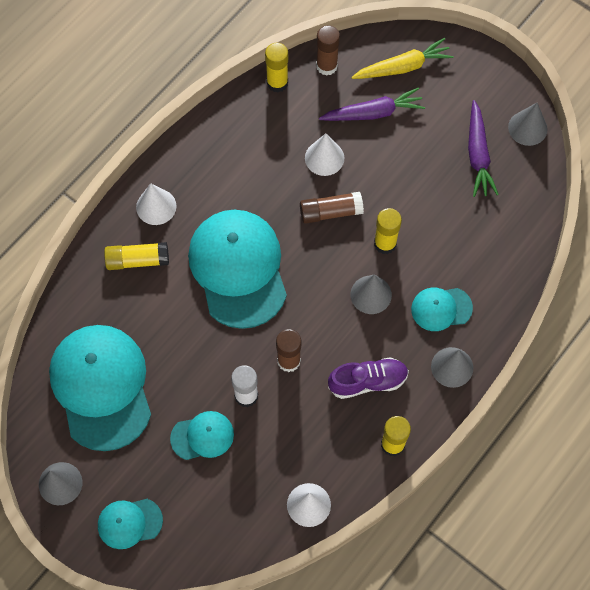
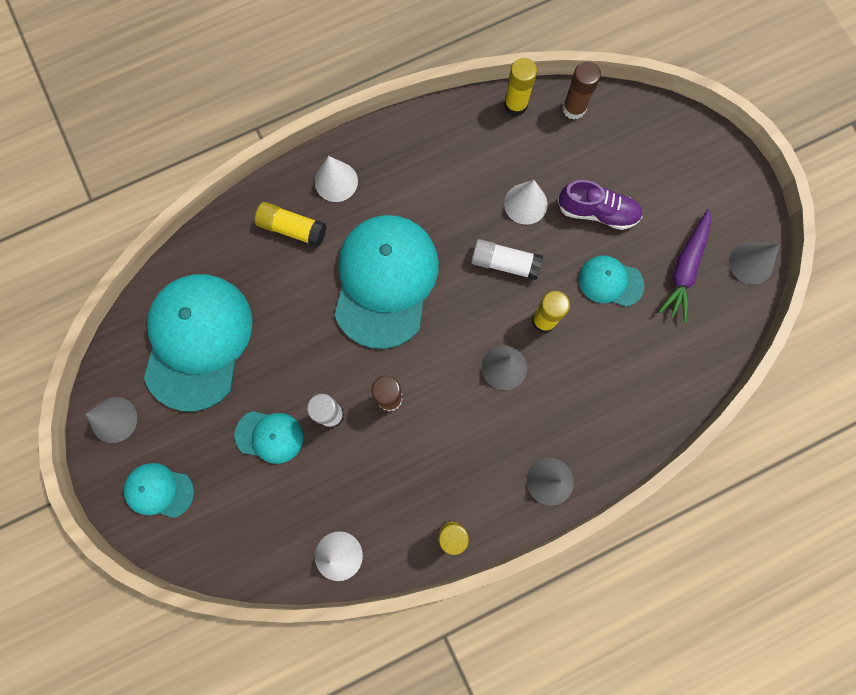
camera: 25 degrees right, 10 degrees up
brown glue stick [300,192,364,224] -> white glue stick [471,239,543,280]
purple carrot [319,87,425,121] -> none
purple shoe [328,357,409,399] -> purple shoe moved to [558,180,642,230]
yellow carrot [351,38,454,79] -> none
turquoise cap [411,288,473,331] -> turquoise cap moved to [578,255,645,307]

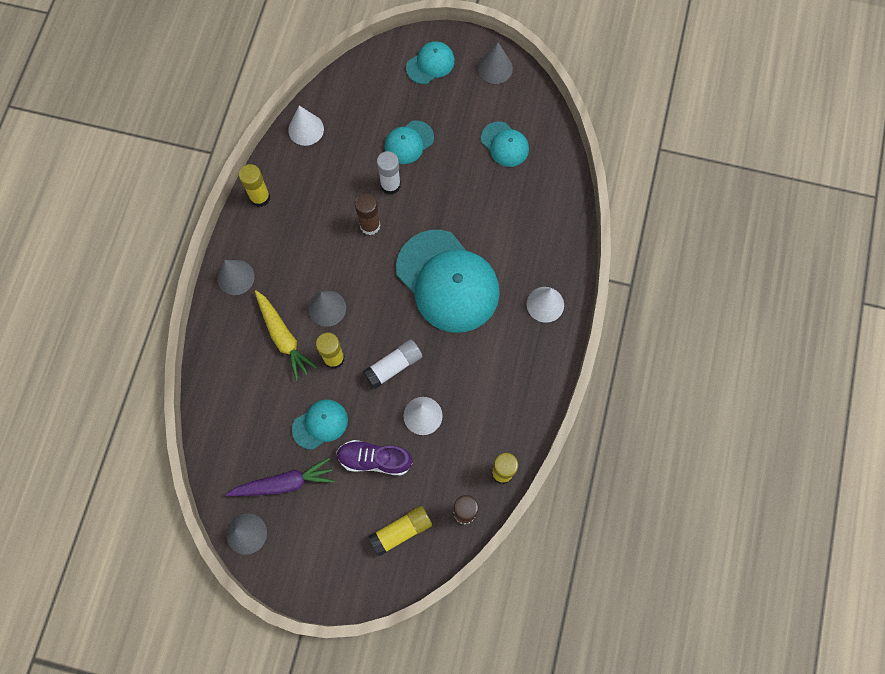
camera: 130 degrees right, 5 degrees down
turquoise cap [144,274,253,411] -> turquoise cap [481,121,529,167], size x0.48
yellow glue stick [255,202,326,247] -> yellow glue stick moved to [368,506,432,557]
purple shoe [558,180,642,230] -> purple shoe turned 45 degrees clockwise [337,440,413,476]
purple carrot [659,209,711,322] -> purple carrot turned 105 degrees clockwise [225,458,335,496]
none -> yellow carrot [255,290,318,381]

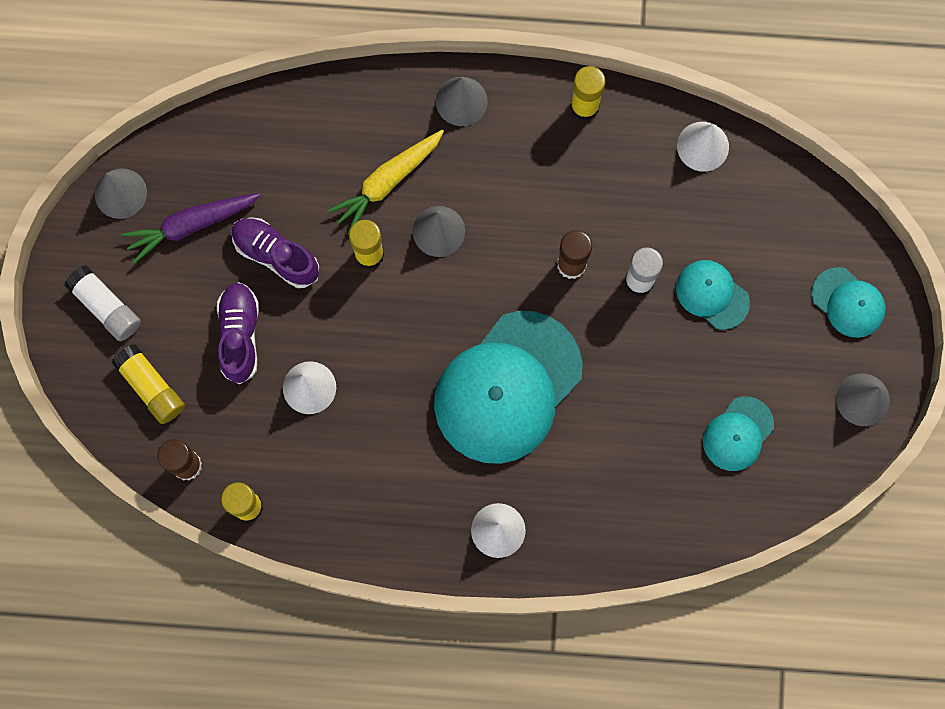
camera: 80 degrees right, 5 degrees up
purple carrot [225,458,335,496] -> purple carrot turned 90 degrees clockwise [121,193,261,264]
turquoise cap [292,399,348,450] -> purple shoe [232,217,319,288]
white glue stick [363,339,423,389] -> white glue stick moved to [64,265,141,341]

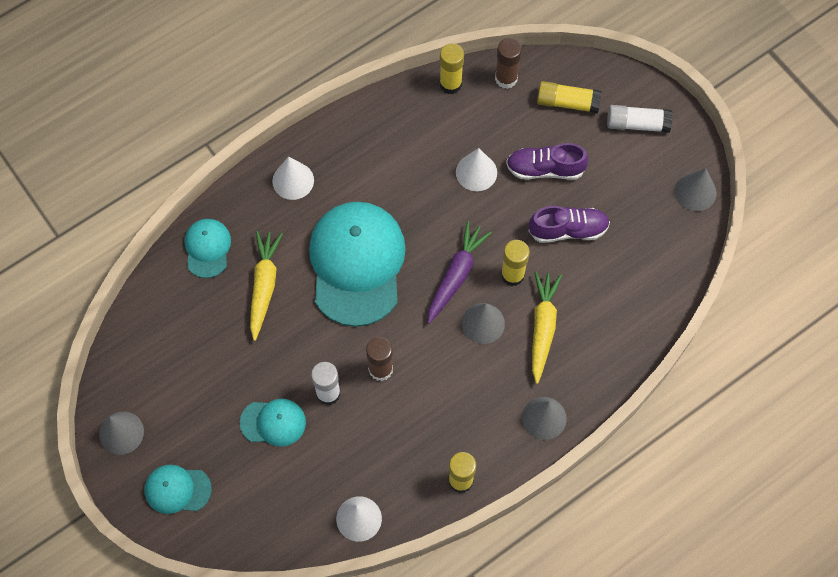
camera: 140 degrees right, 10 degrees down
purple carrot [121,193,261,264] -> purple carrot moved to [428,221,492,324]
purple shoe [217,282,259,384] -> purple shoe turned 135 degrees clockwise [506,143,589,180]
turquoise cap [703,397,774,471] -> turquoise cap moved to [185,219,231,278]
none -> yellow carrot [250,231,283,341]

